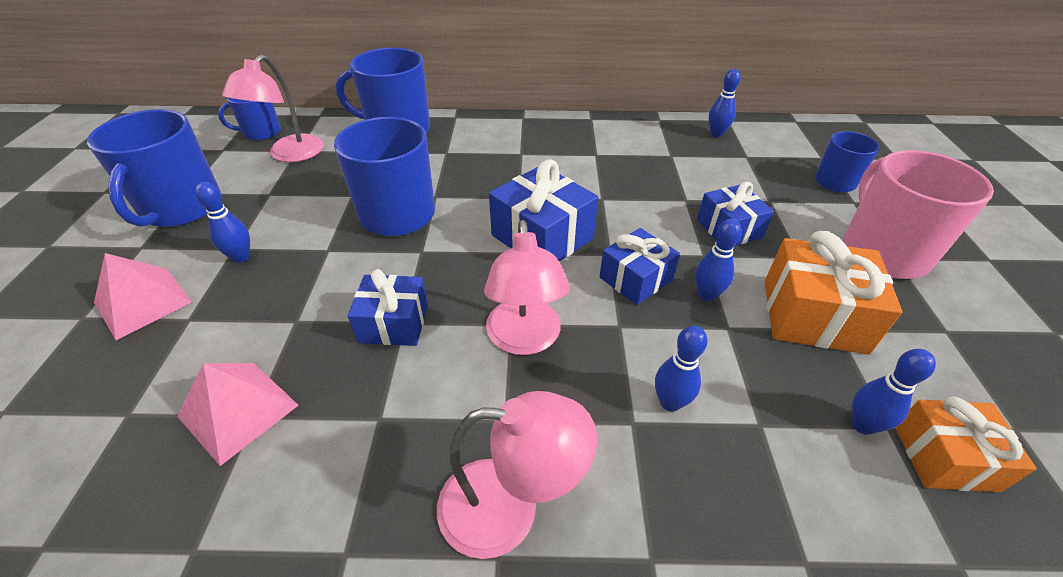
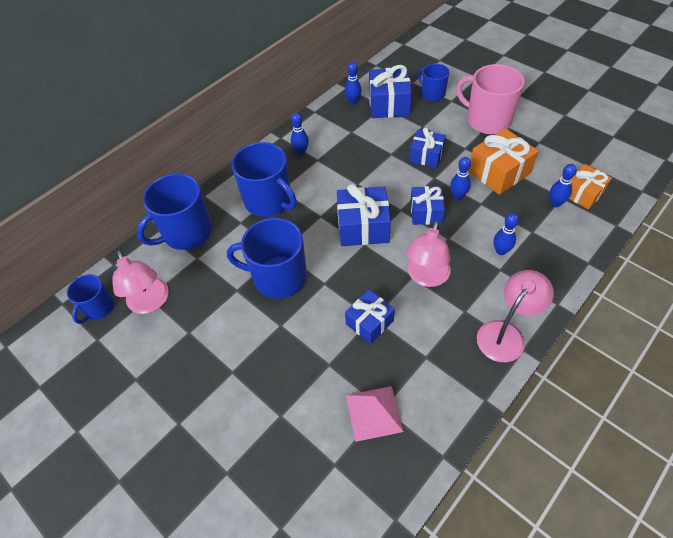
camera: 45 degrees left, 10 degrees up
blue mug [87,109,221,227] -> blue mug moved to [231,142,297,217]
pink pyramid [94,253,192,340] -> none
blue bowling pin [195,182,250,263] -> blue bowling pin moved to [291,113,309,155]
pink lamp [484,220,570,355] -> pink lamp turned 75 degrees clockwise [406,220,451,287]
none -> blue gift [369,65,412,118]

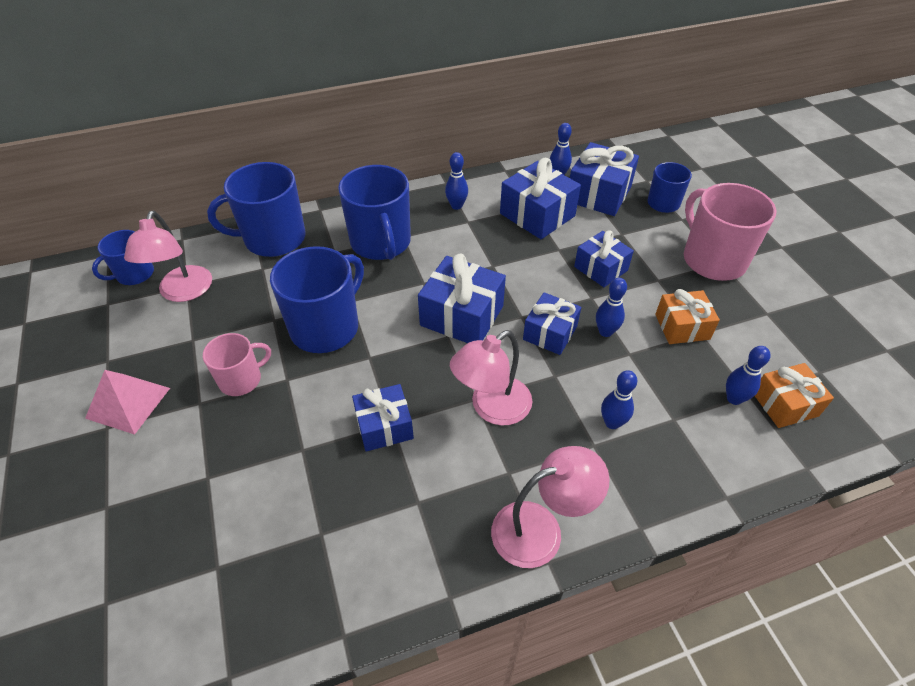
camera: 25 degrees right, 5 degrees down
blue mug [227,218,307,299] -> blue mug turned 90 degrees clockwise [270,246,364,353]
pink pyramid [346,386,404,442] -> pink pyramid moved to [85,370,170,434]
orange gift [468,128,539,195] -> orange gift [655,289,720,344], size x0.65
none -> pink mug [203,333,271,396]
none -> blue gift [500,158,581,239]

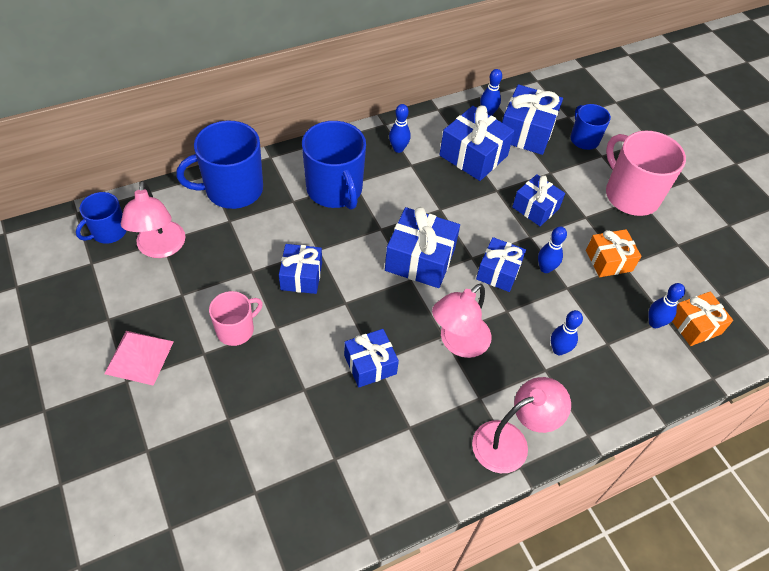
camera: 10 degrees left, 5 degrees up
blue mug [270,246,364,353] -> blue gift [279,244,322,294]

